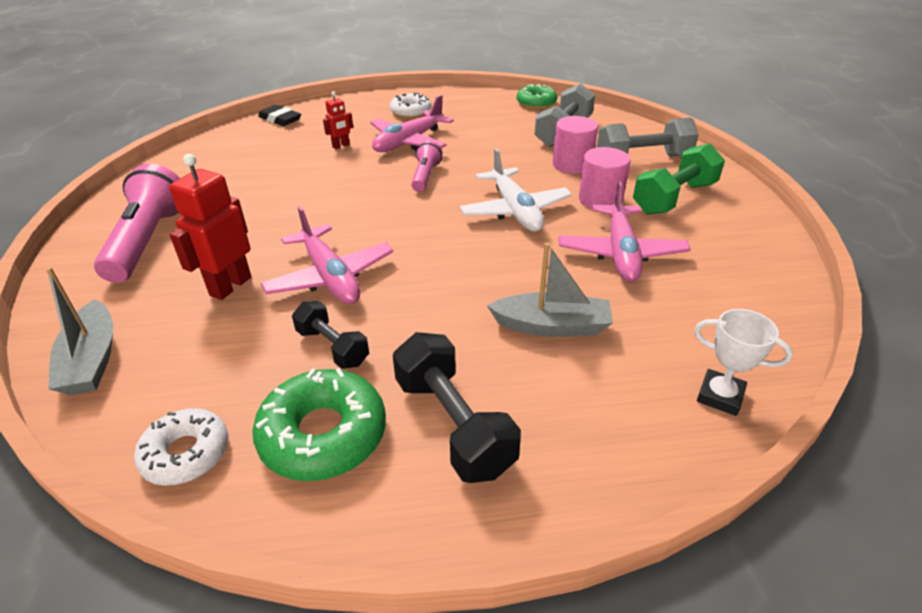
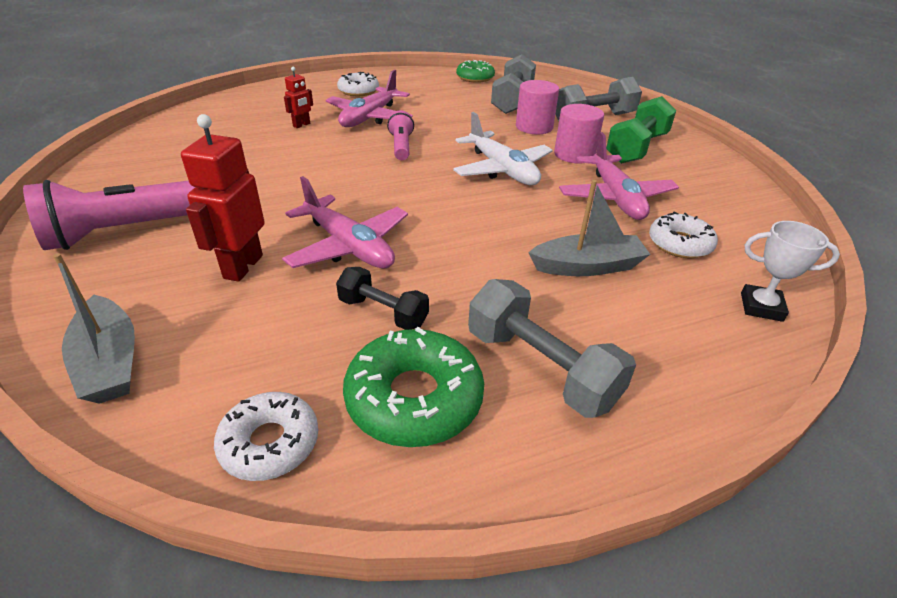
camera: 15 degrees left, 0 degrees up
pink flashlight [94,164,180,283] -> pink flashlight turned 105 degrees counterclockwise [23,180,195,250]
black eraser [258,105,301,126] -> none
black dumbbell [393,332,521,483] -> grey dumbbell [468,279,636,418]
none -> white donut [649,211,718,258]

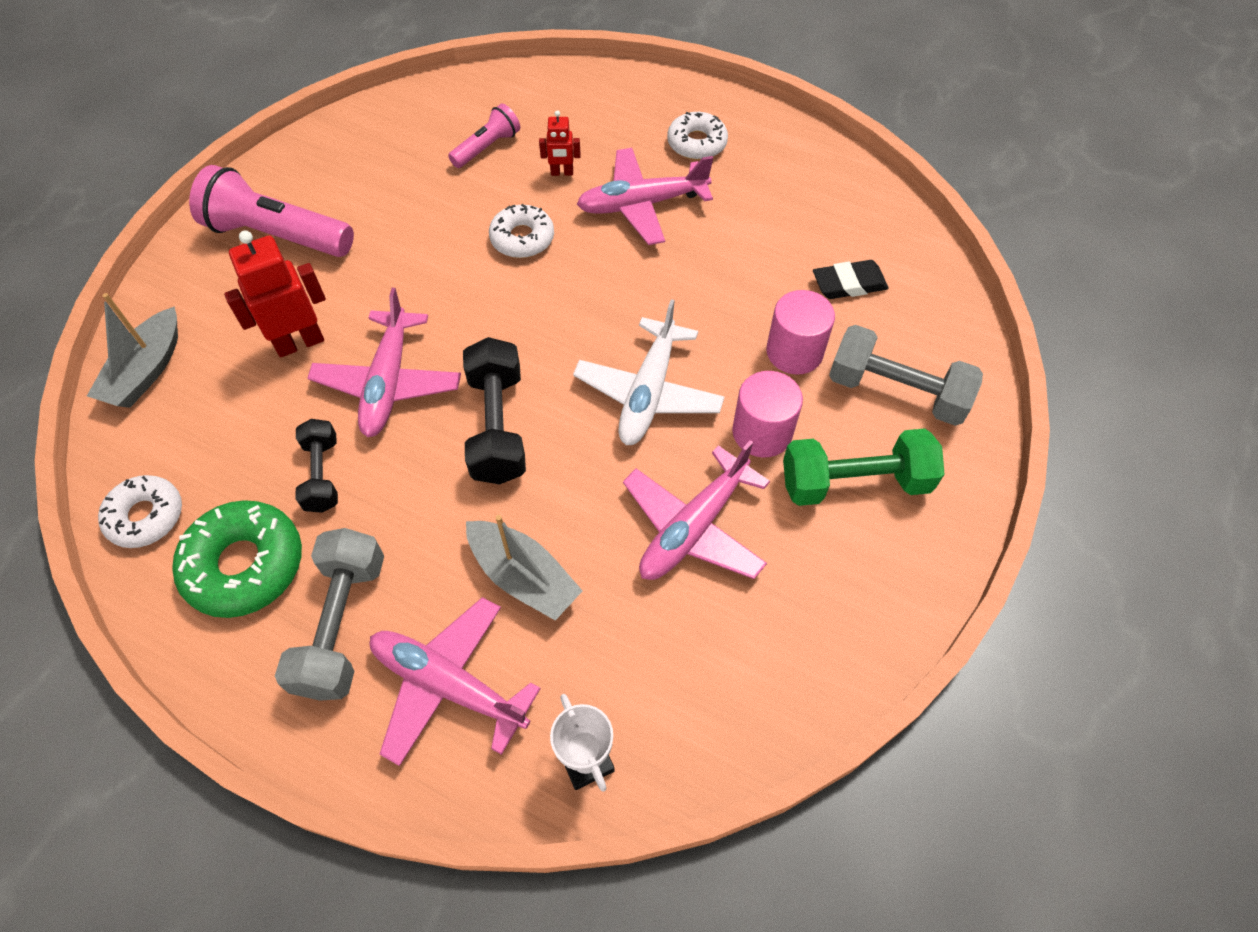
camera: 50 degrees right, 20 degrees up
pink flashlight [387,110,414,160] -> pink flashlight moved to [448,104,520,168]
green donut [456,60,495,83] -> none
grey dumbbell [491,54,536,114] -> black eraser [813,260,889,299]
white donut [649,211,718,258] -> white donut moved to [489,204,554,258]
none -> pink plane [370,597,541,766]
none -> black dumbbell [463,337,526,484]

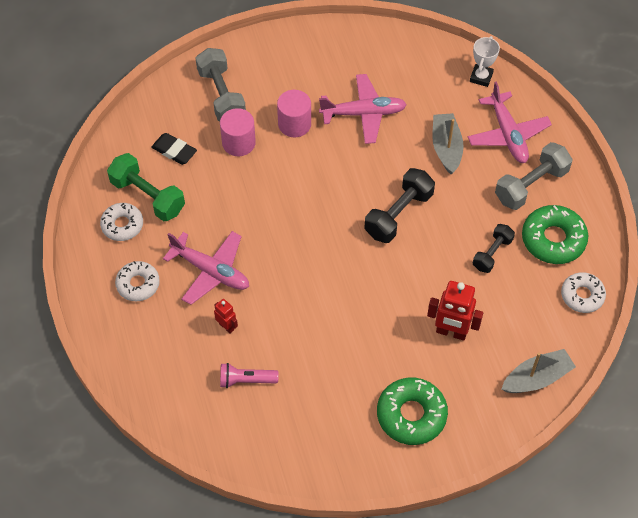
camera: 135 degrees left, 0 degrees up
pink flashlight [189,165,354,257] -> green donut [377,377,448,445]
pink plane [308,288,461,437] -> none
white donut [489,204,554,258] -> white donut moved to [100,203,143,241]
white plane [573,299,724,445] -> none
green dumbbell [783,428,944,506] -> green dumbbell moved to [107,153,185,221]

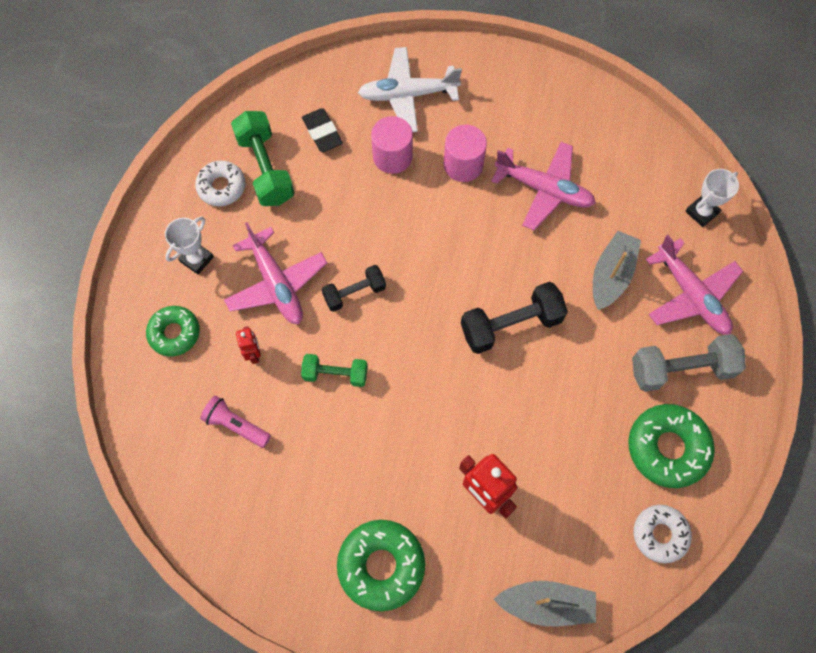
camera: 30 degrees right, 10 degrees up
white donut [115,261,160,301] -> white trophy [165,217,214,275]
grey dumbbell [196,48,246,121] -> white plane [358,47,462,132]
pink plane [468,82,552,163] -> pink plane turned 45 degrees counterclockwise [646,235,743,335]
black dumbbell [473,224,515,273] -> black dumbbell moved to [322,265,386,312]
none -> green donut [146,306,200,357]
none -> green dumbbell [301,354,368,387]

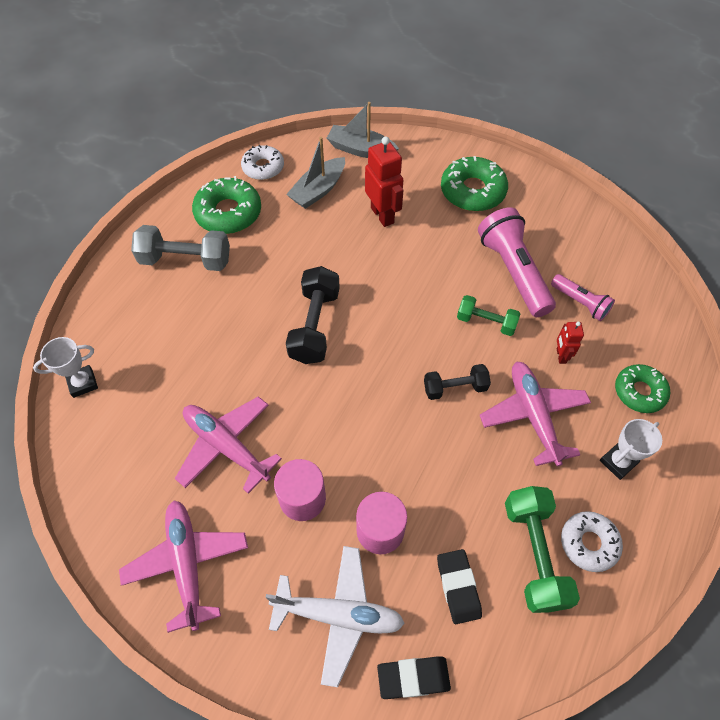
camera: 165 degrees left, 10 degrees down
black dumbbell [461,282,568,354] -> black dumbbell turned 75 degrees counterclockwise [286,266,340,364]
grey boat [593,231,641,310] -> grey boat moved to [286,137,345,209]
pink plane [646,235,743,335] -> pink plane moved to [119,500,248,633]
none -> black eraser [377,657,451,699]
none -> pink flashlight [478,207,556,317]

